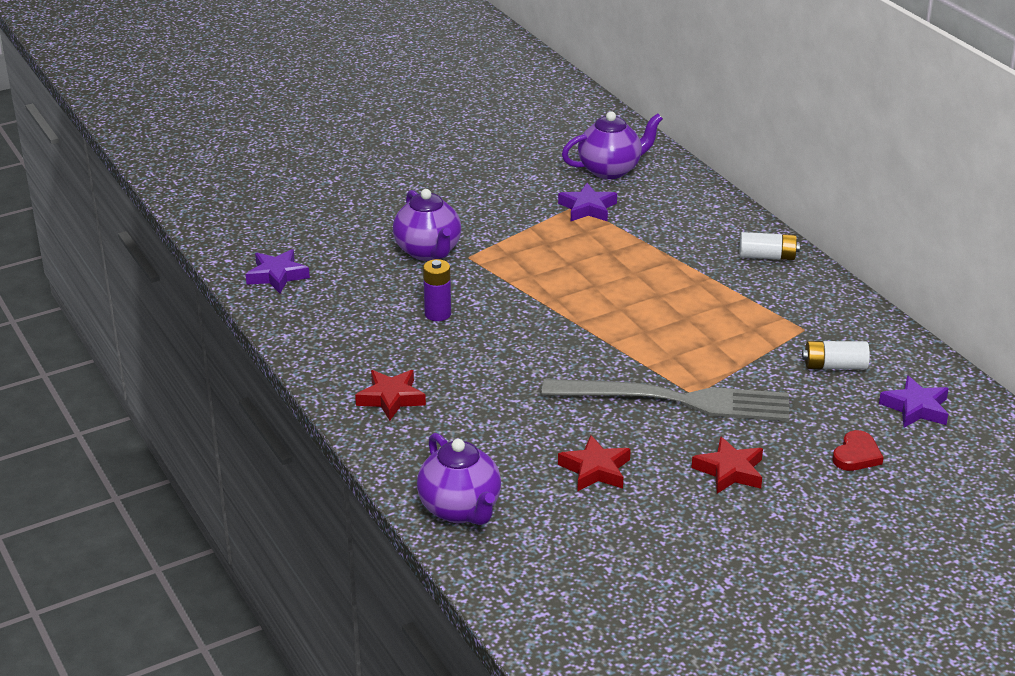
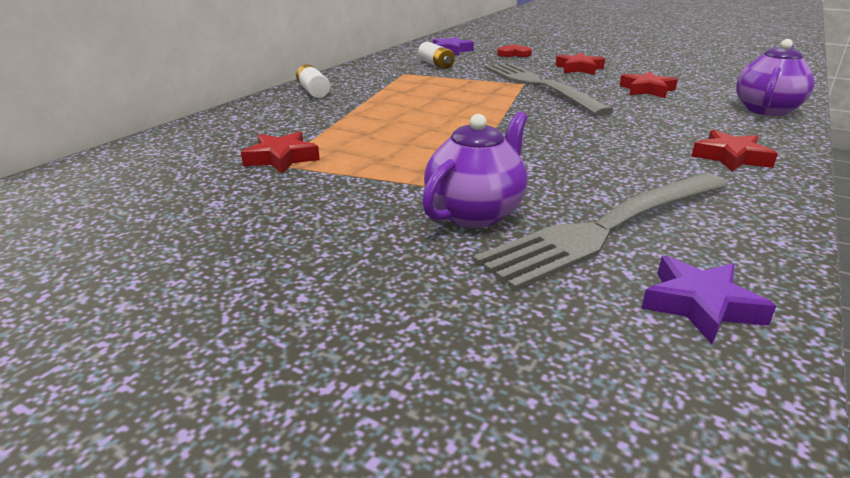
camera: 120 degrees left, 5 degrees down
purple battery [423,259,451,321] -> none
purple star [558,183,617,221] -> red star [241,131,320,174]
purple teapot [562,111,663,179] -> none
none -> grey fork [473,173,728,291]

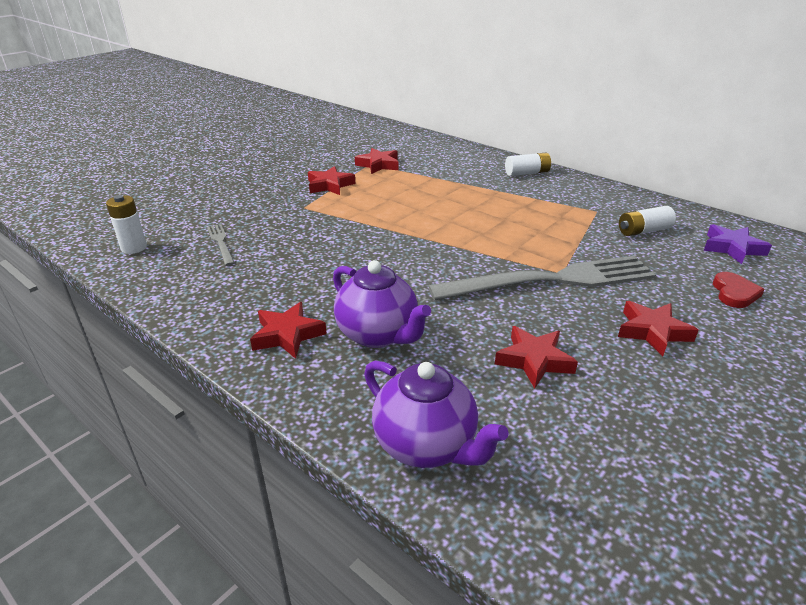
camera: 100 degrees right, 5 degrees up
purple teapot [422,111,528,228] -> purple teapot moved to [333,260,431,348]
grey fork [473,173,728,291] -> grey fork [207,224,234,266], size x0.42
purple star [641,256,776,344] -> white battery [106,195,147,254]
none -> red star [308,166,355,195]

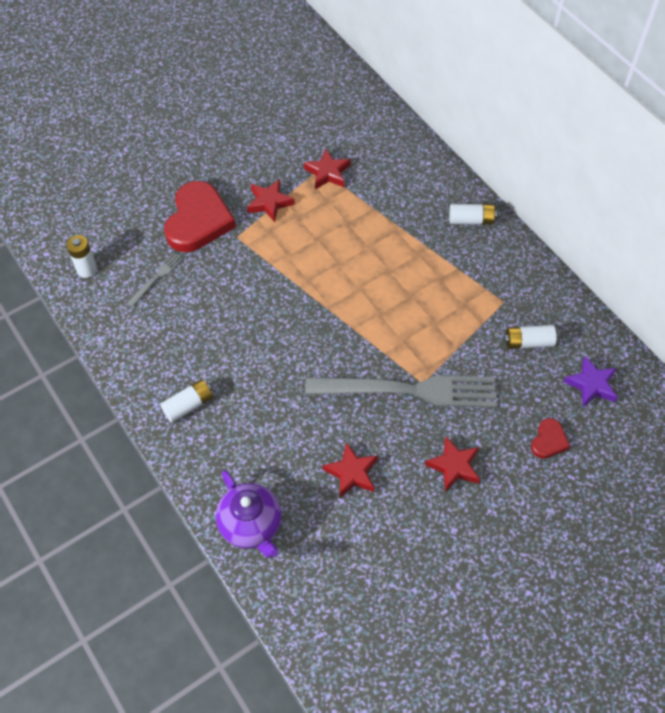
camera: 15 degrees right, 25 degrees up
grey fork [207,224,234,266] -> grey fork turned 45 degrees clockwise [127,252,184,307]
red star [250,302,327,359] -> white battery [160,379,213,423]
purple teapot [333,260,431,348] -> none
none -> red heart [164,181,236,252]

